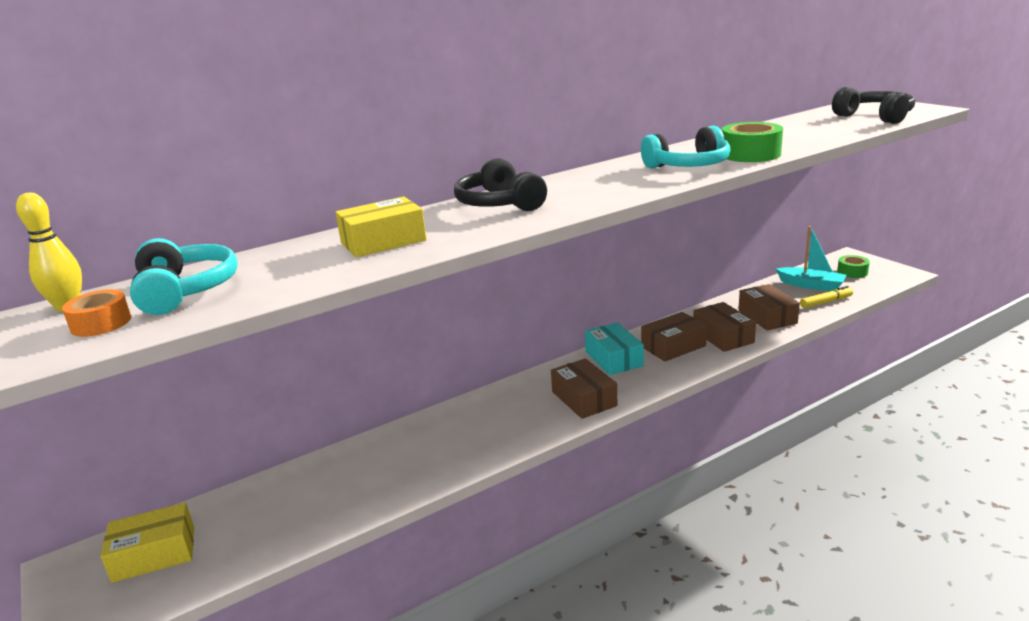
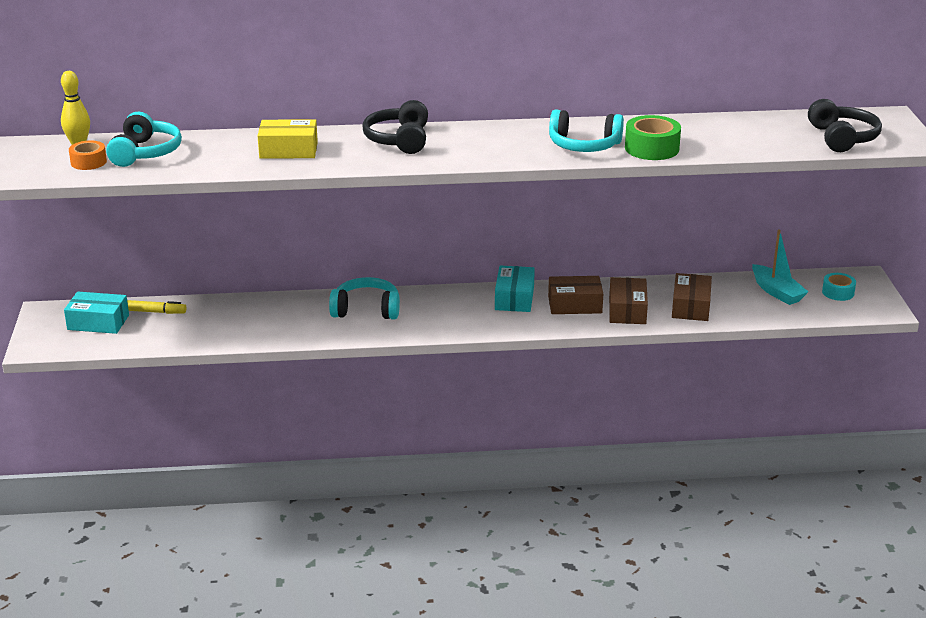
camera: 25 degrees right, 5 degrees up
yellow box [101,502,194,583] -> turquoise box [64,292,129,334]
brown box [551,358,617,419] -> none
yellow marker [800,286,853,308] -> yellow marker moved to [127,300,187,314]
green tape [837,255,870,278] -> turquoise tape [822,273,856,301]
none -> turquoise headphones [329,277,400,319]

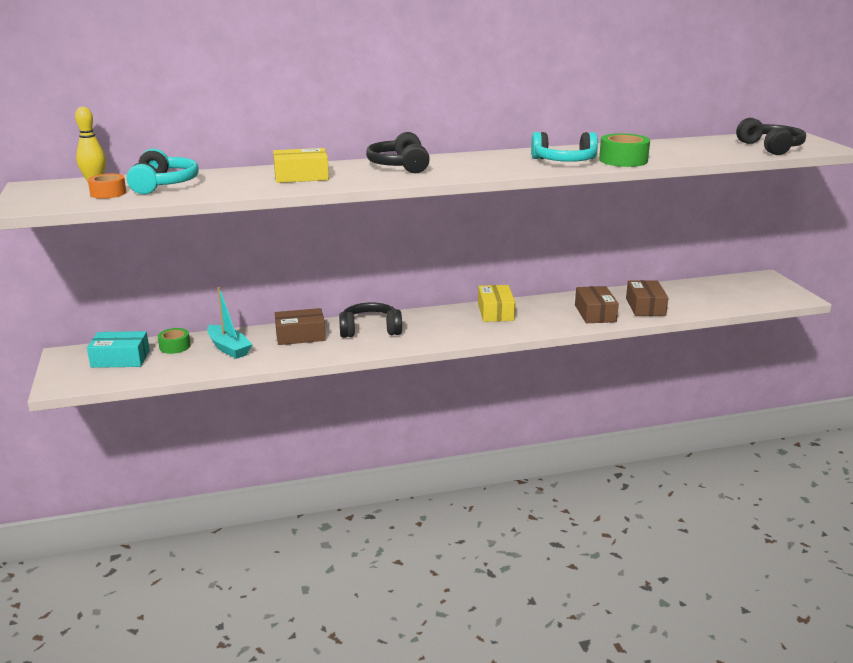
camera: 10 degrees left, 5 degrees down
yellow marker [127,300,187,314] -> green tape [158,328,190,354]
turquoise headphones [329,277,400,319] -> black headphones [339,303,402,338]
turquoise box [495,266,535,312] -> yellow box [478,285,516,322]
brown box [548,276,603,314] -> brown box moved to [275,308,326,345]
turquoise boat [752,229,808,305] -> turquoise boat moved to [207,287,253,359]
turquoise tape [822,273,856,301] -> none

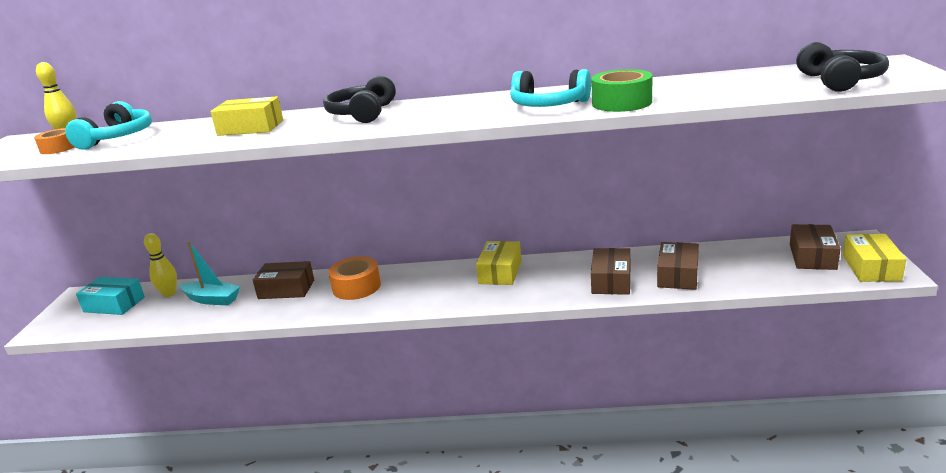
camera: 20 degrees right, 0 degrees up
green tape [158,328,190,354] -> yellow bowling pin [144,233,177,297]
turquoise boat [207,287,253,359] -> turquoise boat turned 45 degrees counterclockwise [179,241,241,305]
black headphones [339,303,402,338] -> orange tape [328,256,381,300]
none -> brown box [790,224,841,270]
none -> yellow box [843,234,906,282]

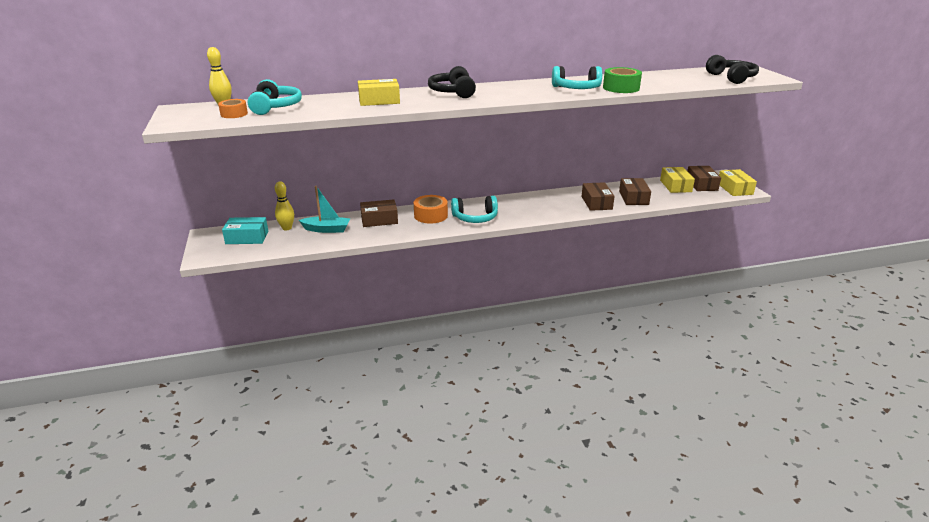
camera: 20 degrees left, 5 degrees up
yellow box [476,241,522,285] -> yellow box moved to [660,167,695,193]
none -> turquoise headphones [451,196,498,223]

